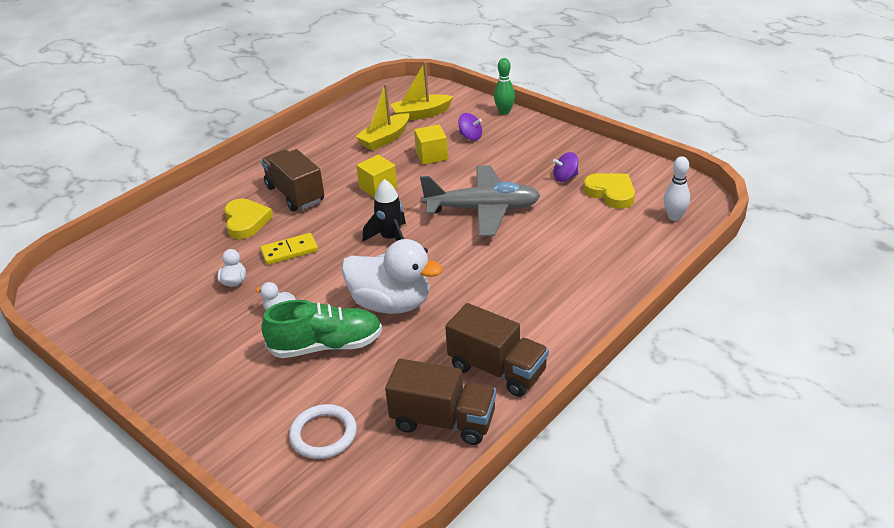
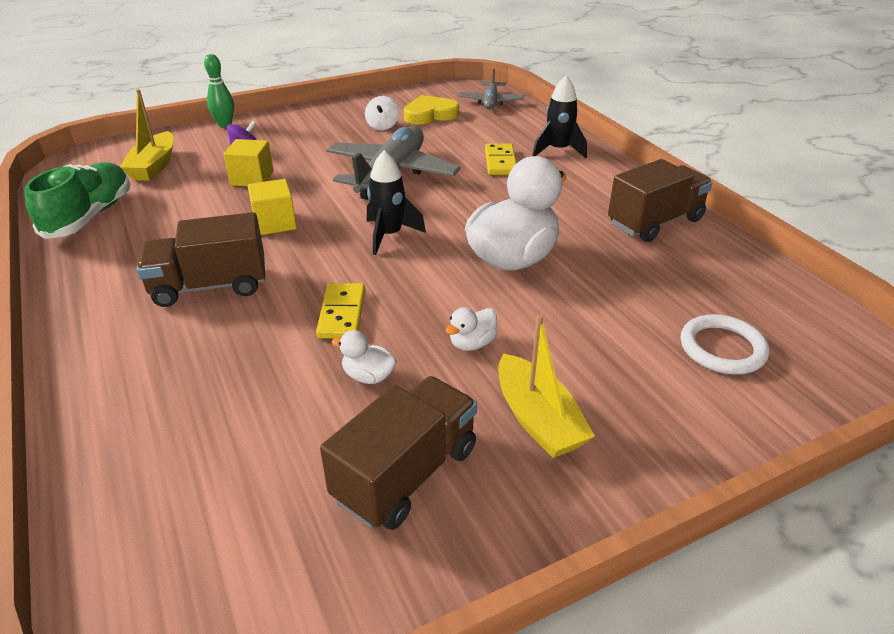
camera: 70 degrees left, 0 degrees up
yellow heart [224,198,273,239] -> none
green shoe [261,300,382,358] -> green shoe moved to [24,162,130,239]
yellow boat [355,84,409,151] -> yellow boat moved to [498,315,595,458]
brown truck [385,359,496,445] -> brown truck moved to [320,376,477,530]
purple spinning top [553,152,578,182] -> white spinning top [365,96,399,130]
white bowling pin [664,156,690,221] -> grey plane [458,68,524,109]
none -> yellow domino [485,143,516,175]
none -> black rocket [532,75,587,158]

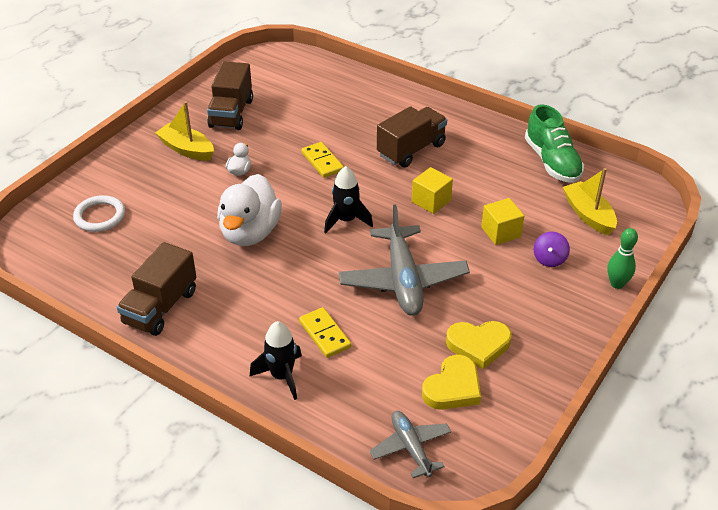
camera: 150 degrees right, 5 degrees up
white duck [331,330,397,384] -> none
white spinning top [365,96,399,130] -> yellow heart [446,321,512,369]

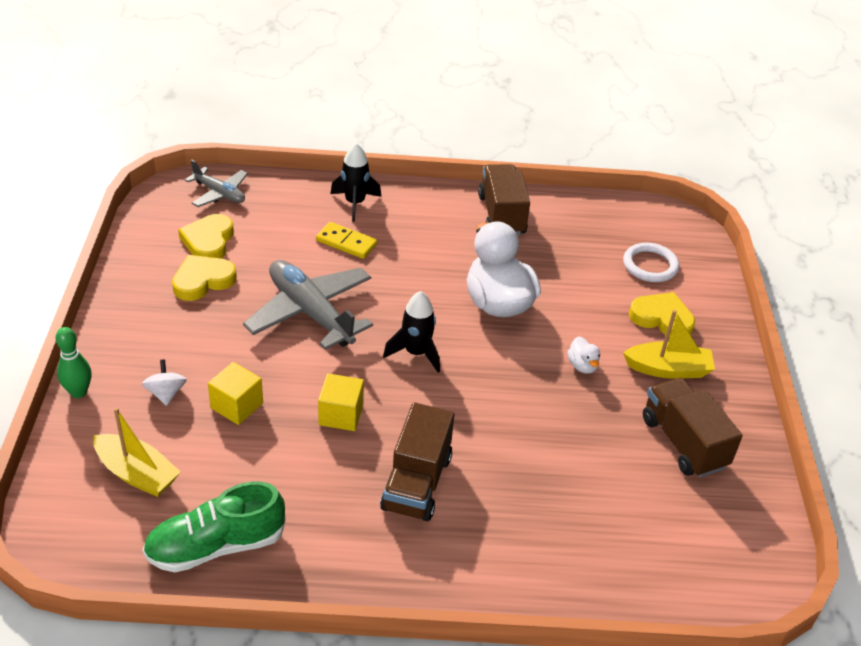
camera: 145 degrees right, 0 degrees up
yellow domino [301,142,344,178] -> none
green shoe [525,104,584,183] -> green shoe turned 60 degrees counterclockwise [143,482,286,572]
purple spinning top [534,232,570,267] -> white spinning top [142,359,187,406]
none -> yellow heart [629,292,695,337]

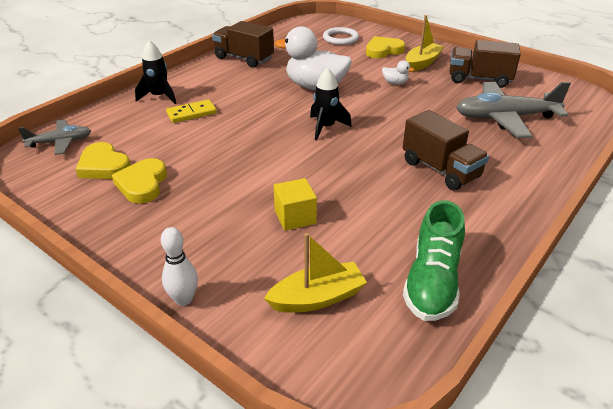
camera: 50 degrees left, 5 degrees down
green bowling pin [55,327,91,398] -> white bowling pin [161,227,198,306]
white spinning top [142,359,187,406] -> none
grey plane [243,260,373,350] -> grey plane moved to [456,82,571,138]
yellow cube [318,373,364,431] -> none

